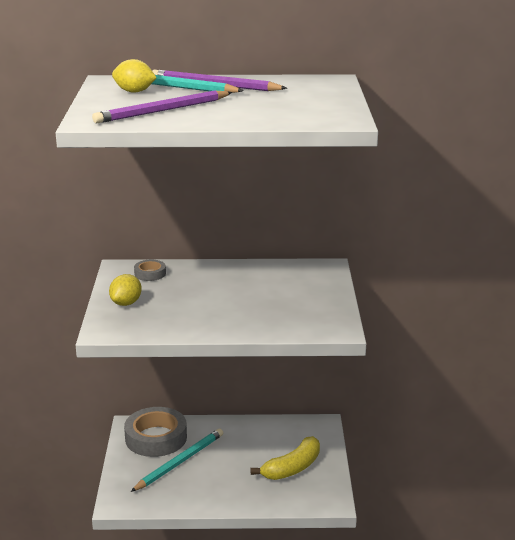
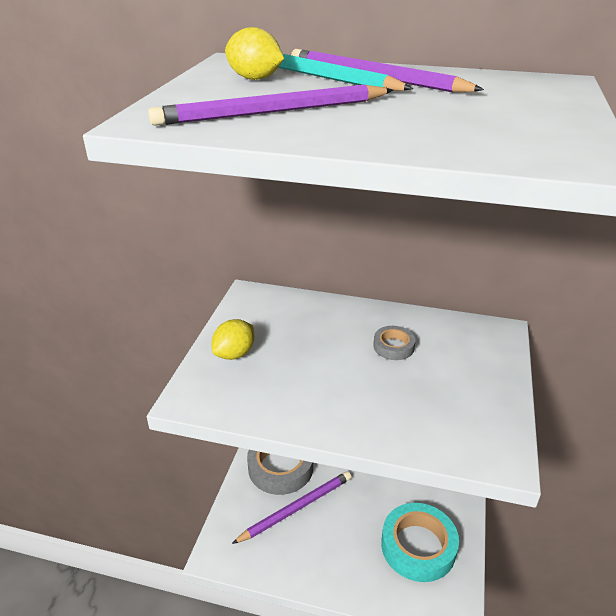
camera: 15 degrees right, 10 degrees up
turquoise pencil [131,428,223,492] -> purple pencil [232,471,351,544]
grey tape [134,260,166,281] -> grey tape moved to [373,326,416,360]
yellow banana [250,436,320,480] -> turquoise tape [381,503,459,582]

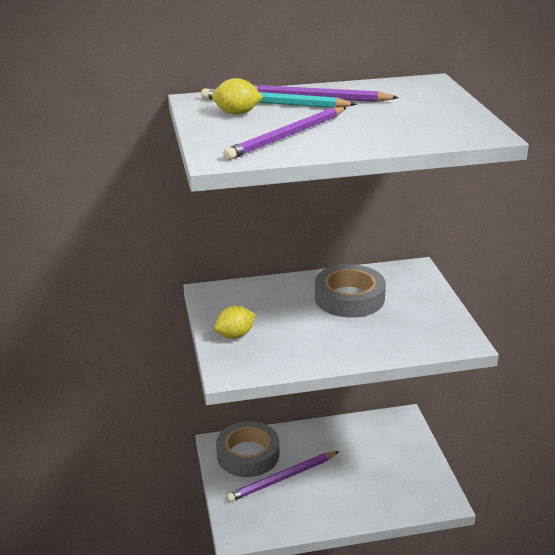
camera: 25 degrees left, 5 degrees down
yellow lemon [212,319,254,360] -> yellow lemon turned 45 degrees clockwise [214,306,256,339]
purple pencil [232,471,351,544] -> purple pencil turned 150 degrees counterclockwise [226,451,339,502]
grey tape [373,326,416,360] -> grey tape [315,264,386,318], size x2.11
turquoise tape [381,503,459,582] -> none

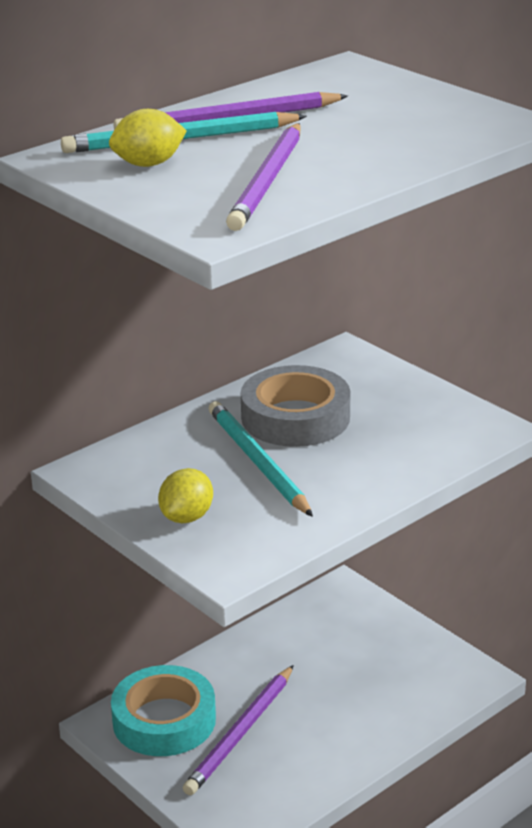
camera: 30 degrees left, 0 degrees up
grey tape [216,421,279,477] -> turquoise tape [111,665,216,756]
none -> turquoise pencil [209,401,313,517]

